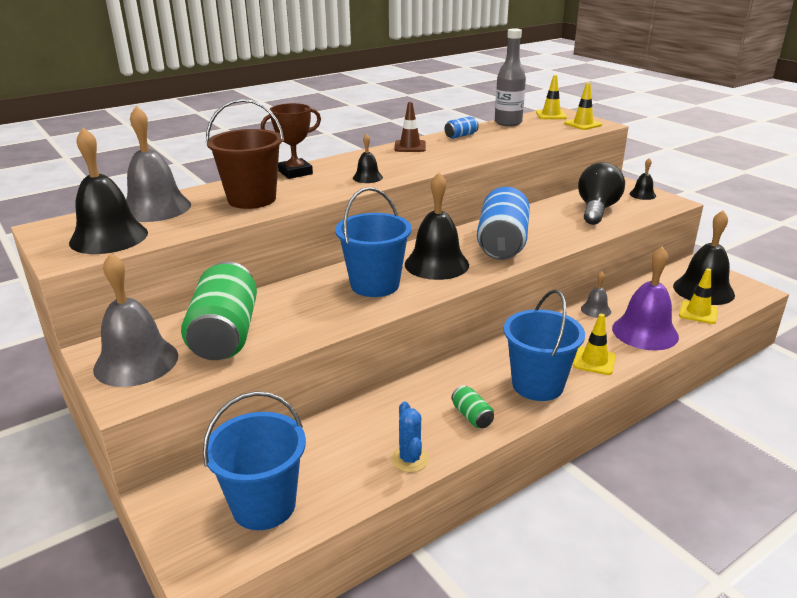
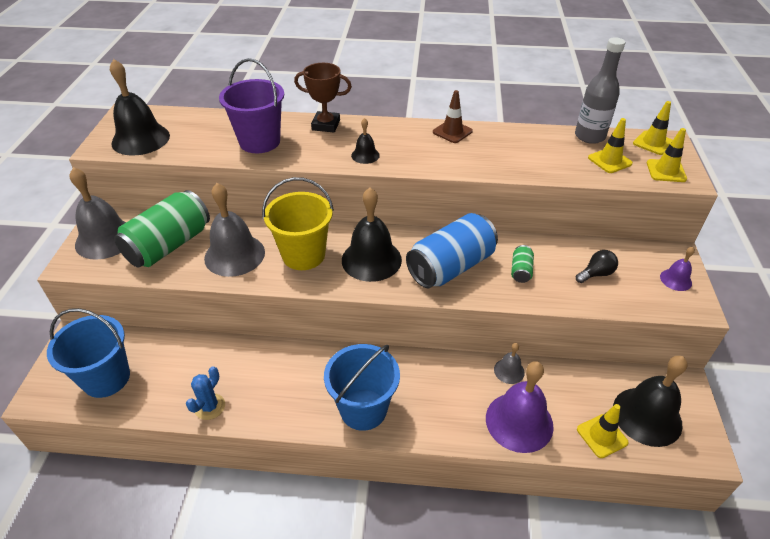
camera: 40 degrees right, 15 degrees up
grey bell [126,106,191,222] -> grey bell moved to [204,183,265,277]
brown bucket [206,99,284,209] -> purple bucket [219,58,284,153]
blue bucket [335,187,412,297] -> yellow bucket [262,177,334,270]
blue can [445,117,479,139] -> none
green can [452,385,494,428] -> green can moved to [511,245,534,283]
yellow traffic cone [573,314,616,375] -> yellow traffic cone moved to [588,118,633,173]
black light bulb [578,162,625,225] -> black light bulb [576,250,618,283], size x0.52
black bell [629,158,656,200] -> purple bell [660,247,695,291]

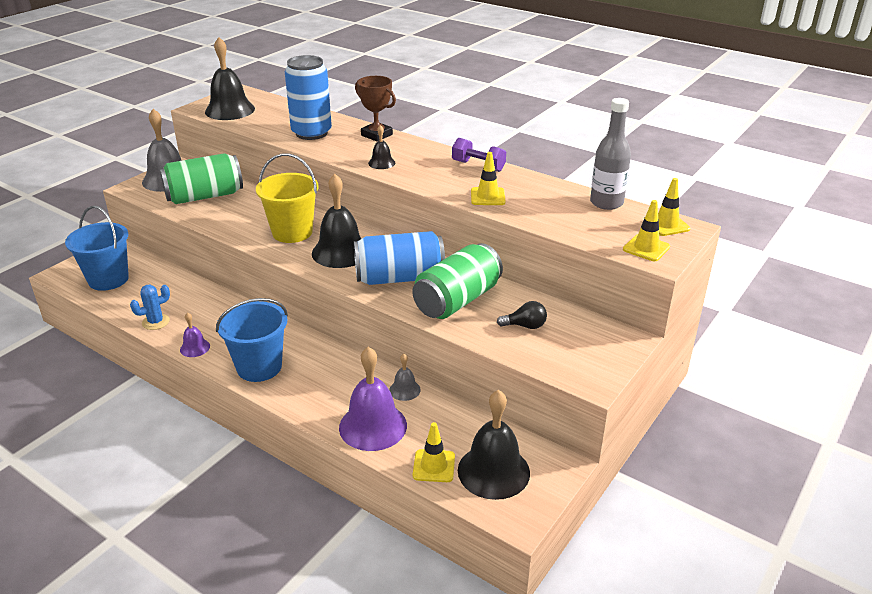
camera: 30 degrees right, 10 degrees down
grey bell [204,183,265,277] -> none
purple bucket [219,58,284,153] -> blue can [285,55,332,140]
brown traffic cone [433,90,473,143] -> purple dumbbell [452,138,506,172]
green can [511,245,534,283] -> green can [412,243,503,319], size x2.34
yellow traffic cone [588,118,633,173] -> yellow traffic cone moved to [471,152,505,205]
purple bell [660,247,695,291] -> purple bell moved to [180,312,210,357]

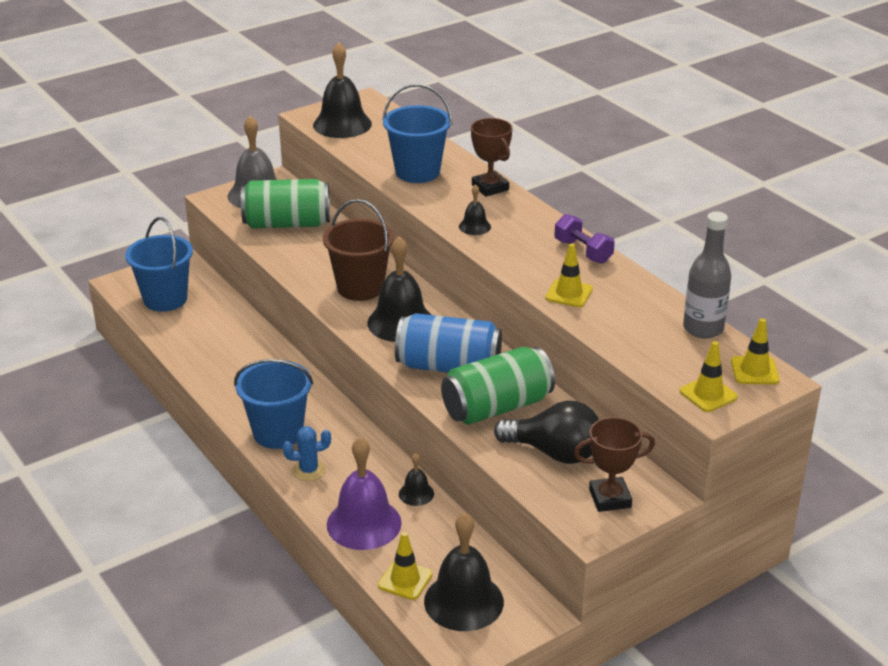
camera: 20 degrees right, 0 degrees up
blue cactus [130,285,170,330] -> blue cactus moved to [283,426,331,481]
purple bell [180,312,210,357] -> none
yellow bucket [256,153,319,243] -> brown bucket [323,199,394,301]
blue can [285,55,332,140] -> blue bucket [382,84,452,183]
grey bell [389,354,421,401] -> black bell [399,453,434,506]
black light bulb [497,301,547,329] -> black light bulb [494,401,599,464], size x1.93
none -> brown trophy [574,417,655,512]

